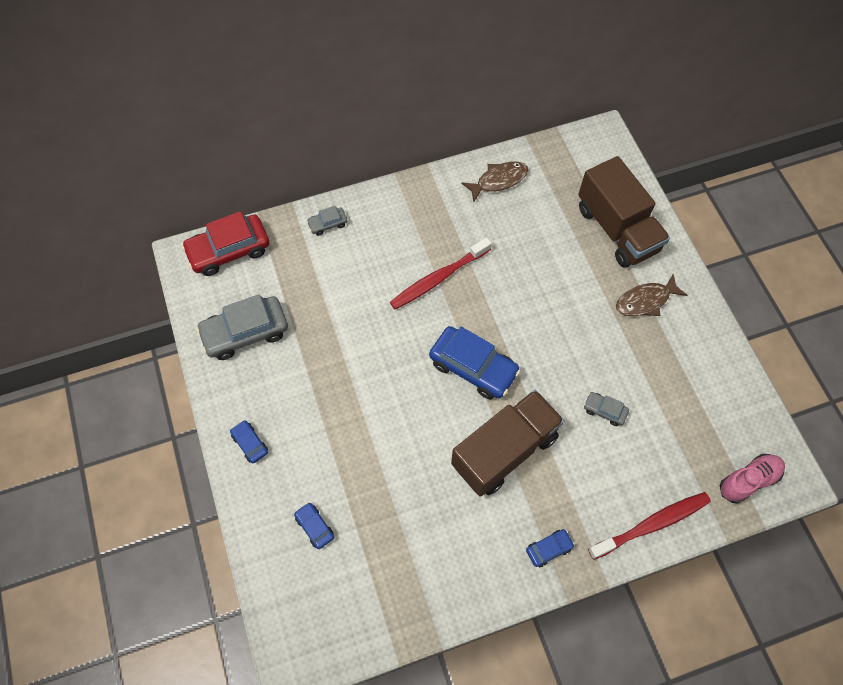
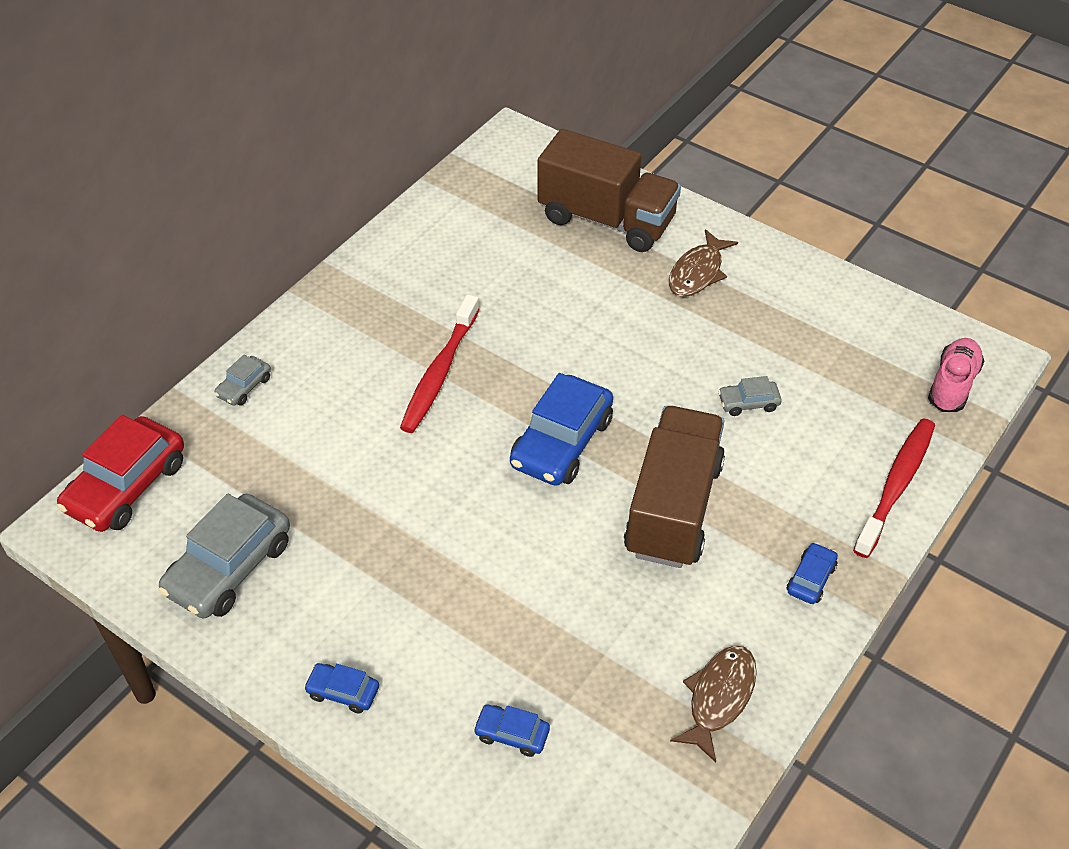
camera: 35 degrees left, 15 degrees down
blue car [429,326,521,400] -> blue car turned 120 degrees clockwise [510,373,613,486]
brown fish [461,161,528,202] -> brown fish moved to [670,645,757,763]

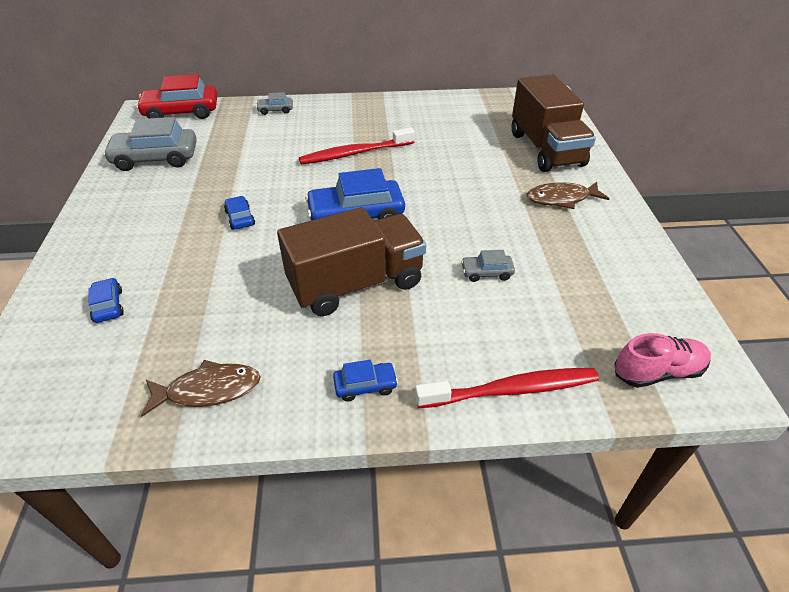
camera: 50 degrees right, 5 degrees down
blue car [304,663,379,714] -> blue car moved to [224,196,255,230]
grey car [718,376,782,416] -> grey car turned 45 degrees counterclockwise [461,250,515,282]

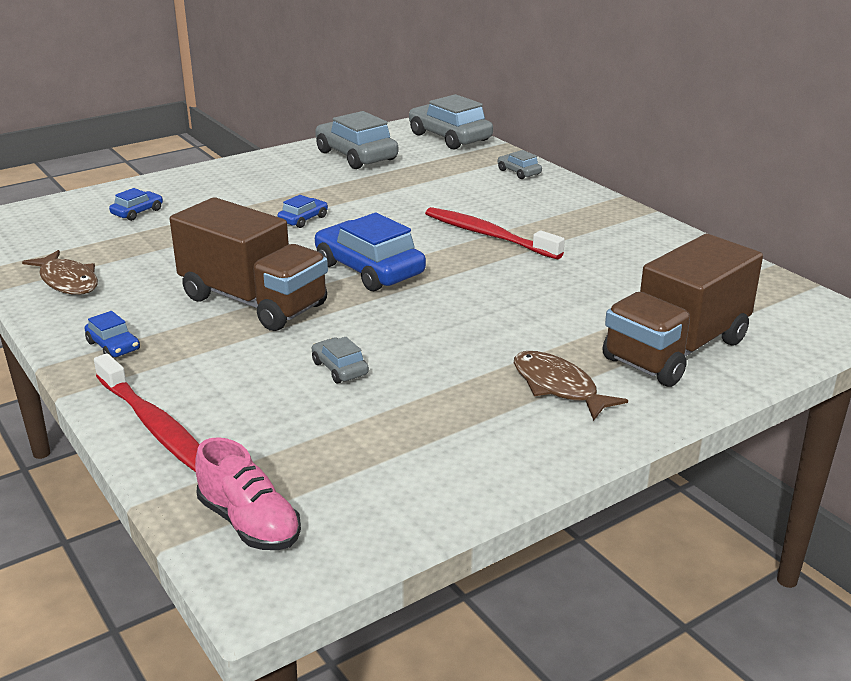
camera: 60 degrees right, 15 degrees down
red car [136,74,217,119] -> grey car [409,94,493,150]

